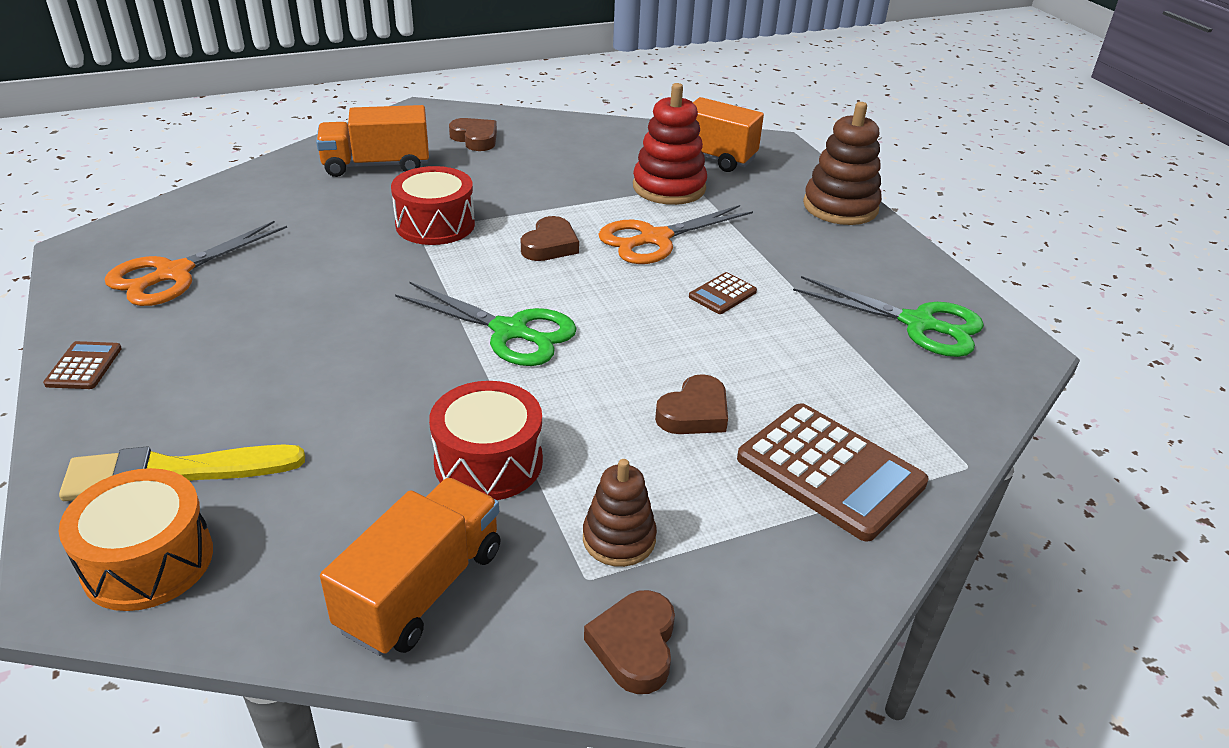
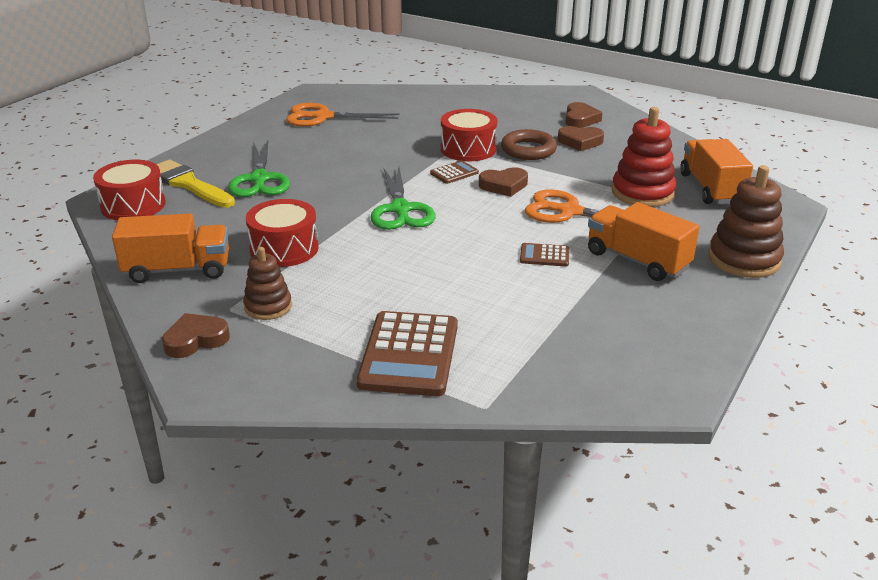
camera: 55 degrees right, 5 degrees down
brown calculator [43,341,122,389] -> brown calculator moved to [430,160,479,184]
orange drum [59,468,213,611] -> red drum [93,160,166,220]
orange truck [316,105,429,177] -> orange truck moved to [588,202,699,281]
brown heart [655,374,728,434] -> brown heart moved to [558,126,604,151]
green scissors [793,276,984,357] -> green scissors moved to [228,141,290,197]
none -> brown ring [501,129,557,160]

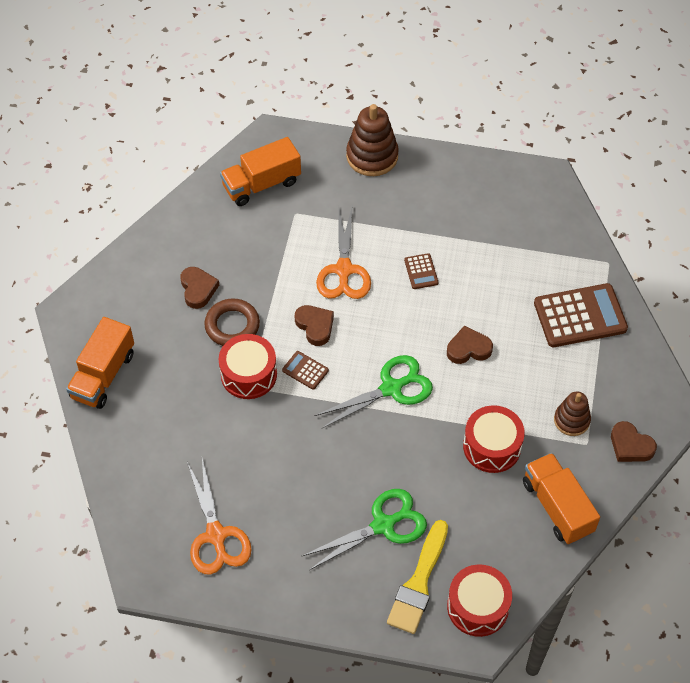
camera: 110 degrees left, 25 degrees up
brown heart [565,102,602,128] -> brown heart moved to [447,325,493,364]
orange truck [588,202,699,281] -> orange truck moved to [66,317,134,409]
red stacking toy [612,107,676,207] -> none

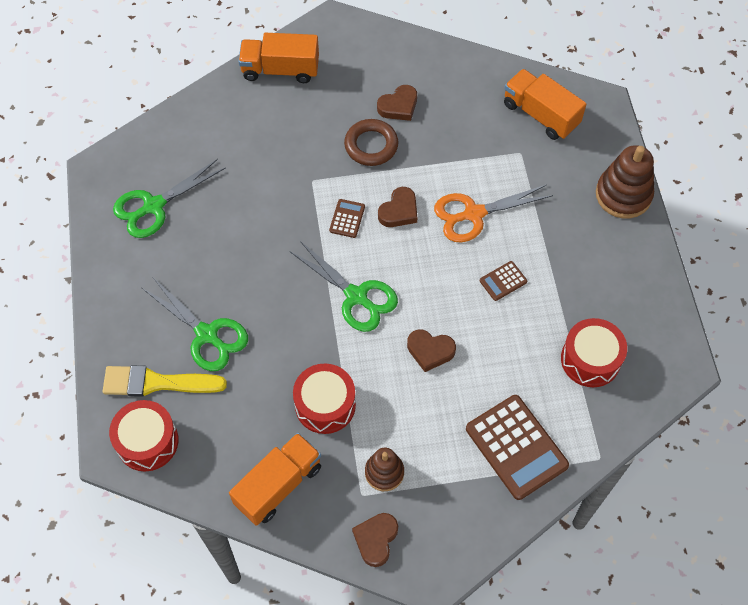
camera: 70 degrees right, 5 degrees up
orange scissors [187,459,252,575] -> green scissors [113,159,226,238]
red drum [219,334,277,399] -> red drum moved to [561,318,627,387]
brown heart [447,325,493,364] -> brown heart turned 135 degrees clockwise [407,329,456,372]

